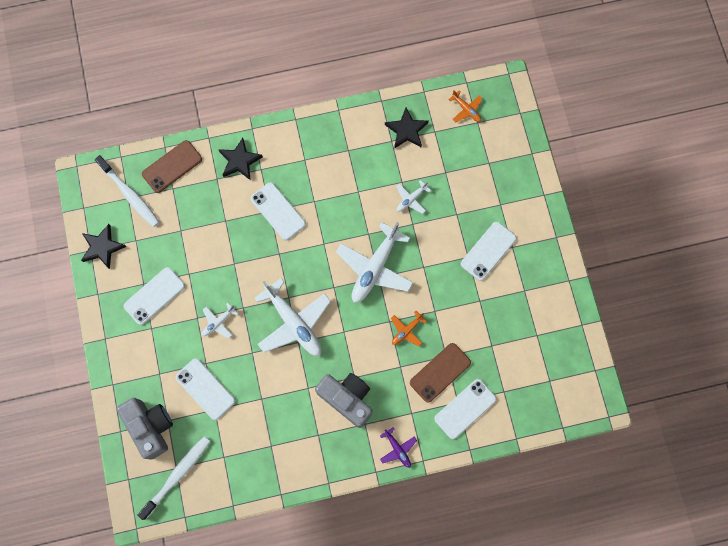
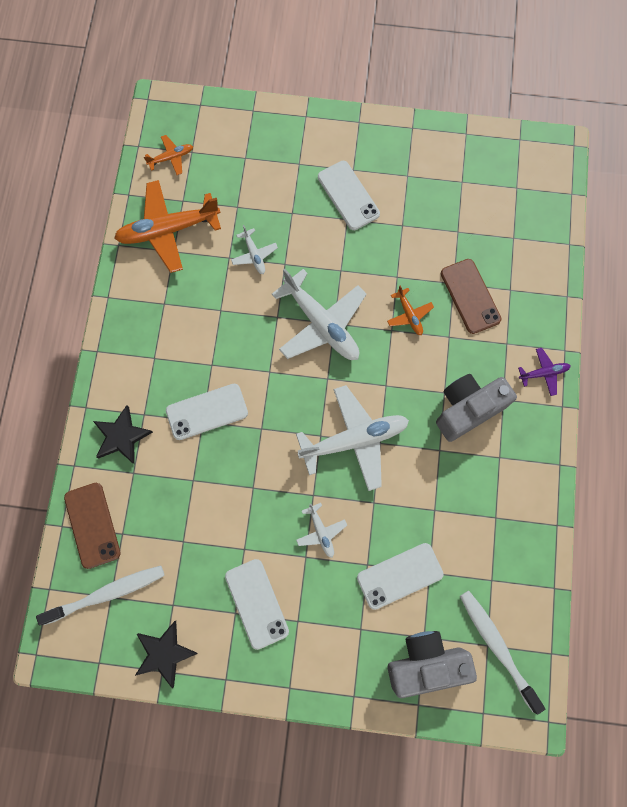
camera: 70 degrees left, 0 degrees up
black star [385,108,429,149] -> orange plane [114,180,221,273]
white phone [434,379,497,439] -> none

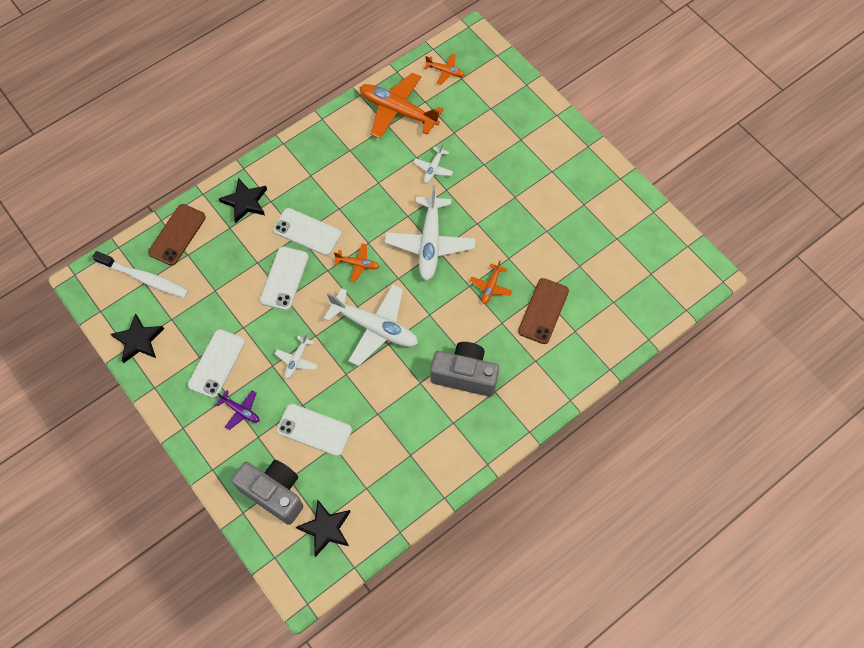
camera: 45 degrees right, 10 degrees down
white phone [318,161,380,230] -> white phone moved to [260,247,309,310]
white toothbrush [460,591,545,715] -> black star [296,500,350,557]
purple plane [518,348,571,396] -> purple plane moved to [216,390,259,430]
none -> orange plane [334,243,379,282]

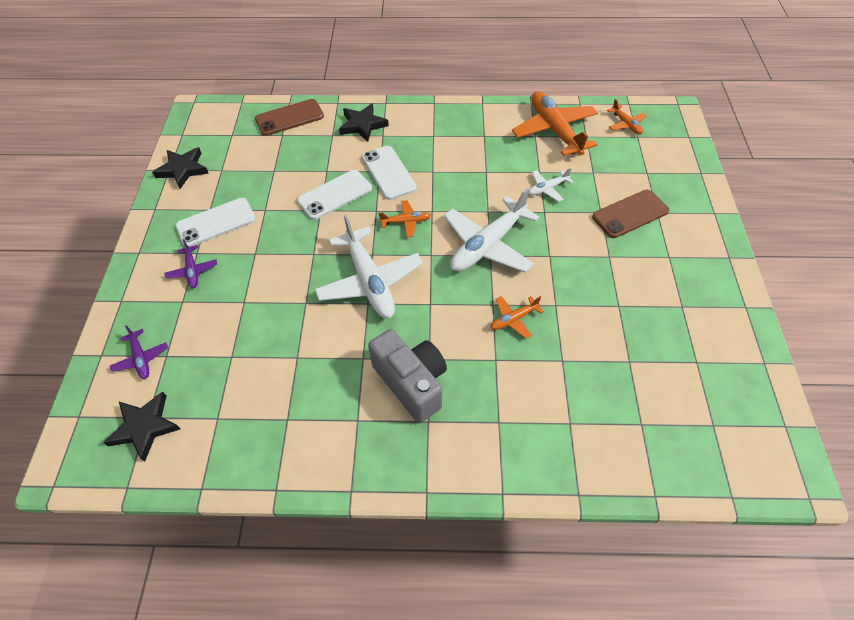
camera: 40 degrees right, 10 degrees down
white toothbrush [92,251,189,298] -> none
grey camera [231,460,303,525] -> purple plane [110,325,168,379]
white plane [275,333,318,379] -> none
white phone [277,404,352,456] -> none
orange plane [334,243,379,282] -> orange plane turned 60 degrees counterclockwise [378,200,431,238]
brown phone [518,278,569,344] -> brown phone moved to [592,190,669,238]

